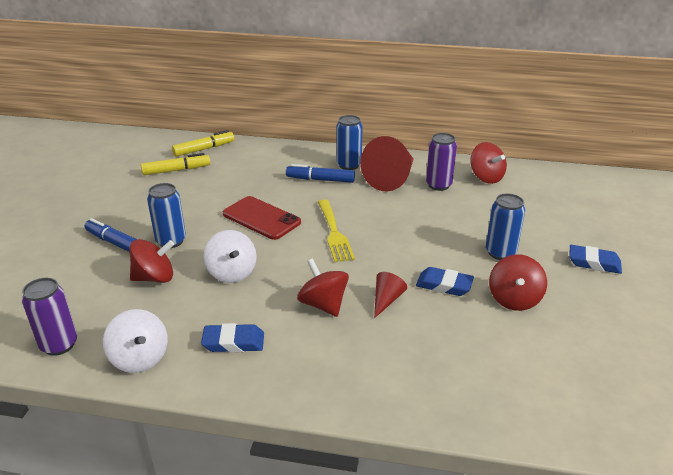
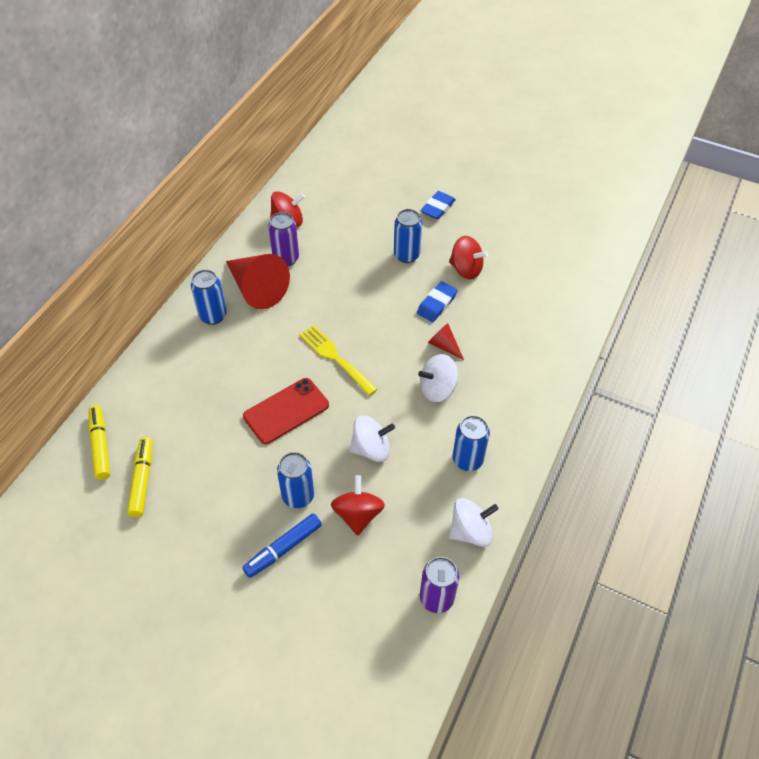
camera: 75 degrees left, 20 degrees up
blue eraser [201,323,264,353] -> blue can [453,415,490,471]
blue marker [286,164,355,183] -> none
red spinning top [297,259,349,317] -> white spinning top [418,354,458,402]
yellow fork [318,200,355,262] -> yellow fork turned 135 degrees counterclockwise [299,325,377,396]

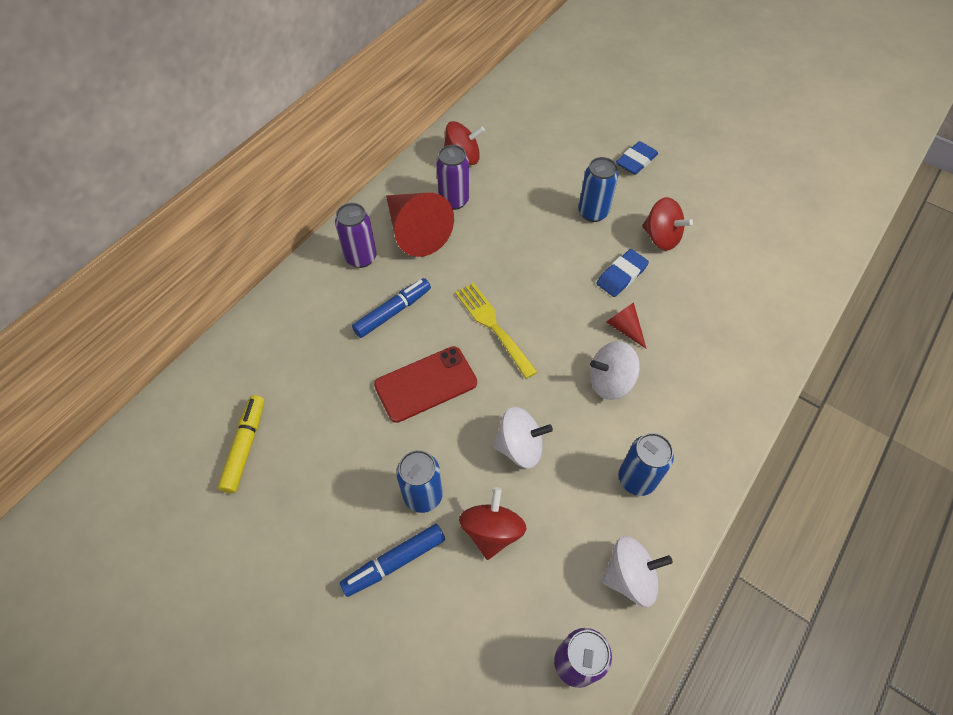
camera: 10 degrees right, 5 degrees up
yellow marker [89,405,110,480] -> none
blue can [191,269,227,325] -> purple can [335,203,377,268]
none -> blue marker [352,278,431,338]

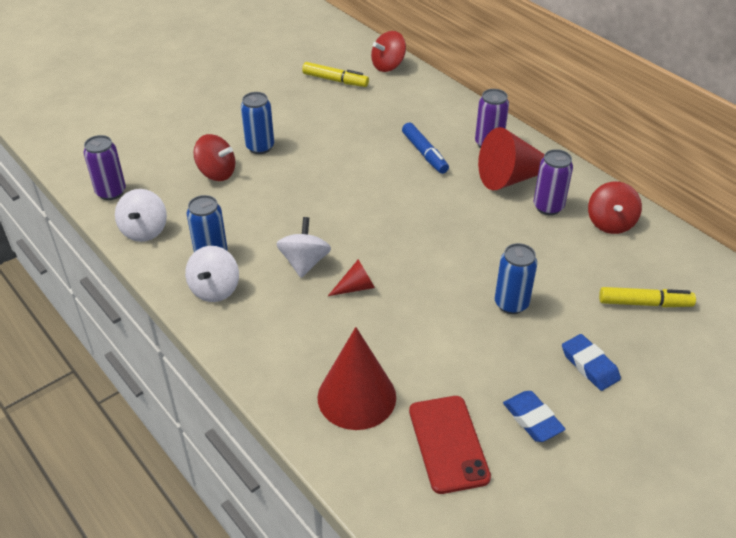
camera: 105 degrees right, 15 degrees down
blue marker [340,524,445,597] -> none
red phone [374,346,477,423] -> red phone moved to [409,396,491,494]
yellow fork [455,283,537,379] -> none
white spinning top [493,407,553,469] -> white spinning top moved to [185,246,239,302]
blue eraser [596,249,649,297] -> blue eraser moved to [503,391,565,442]
red spinning top [642,197,693,251] -> red spinning top moved to [371,31,406,72]
none -> red cone [317,327,396,430]
none -> yellow marker [599,287,696,307]

